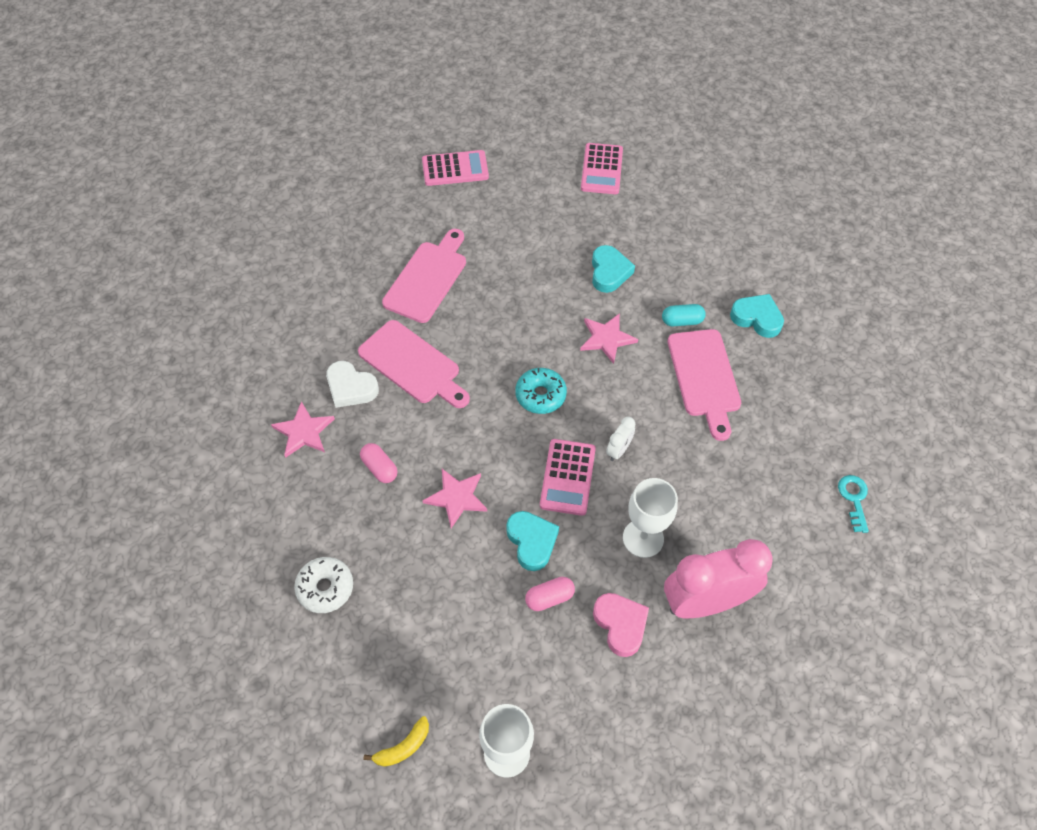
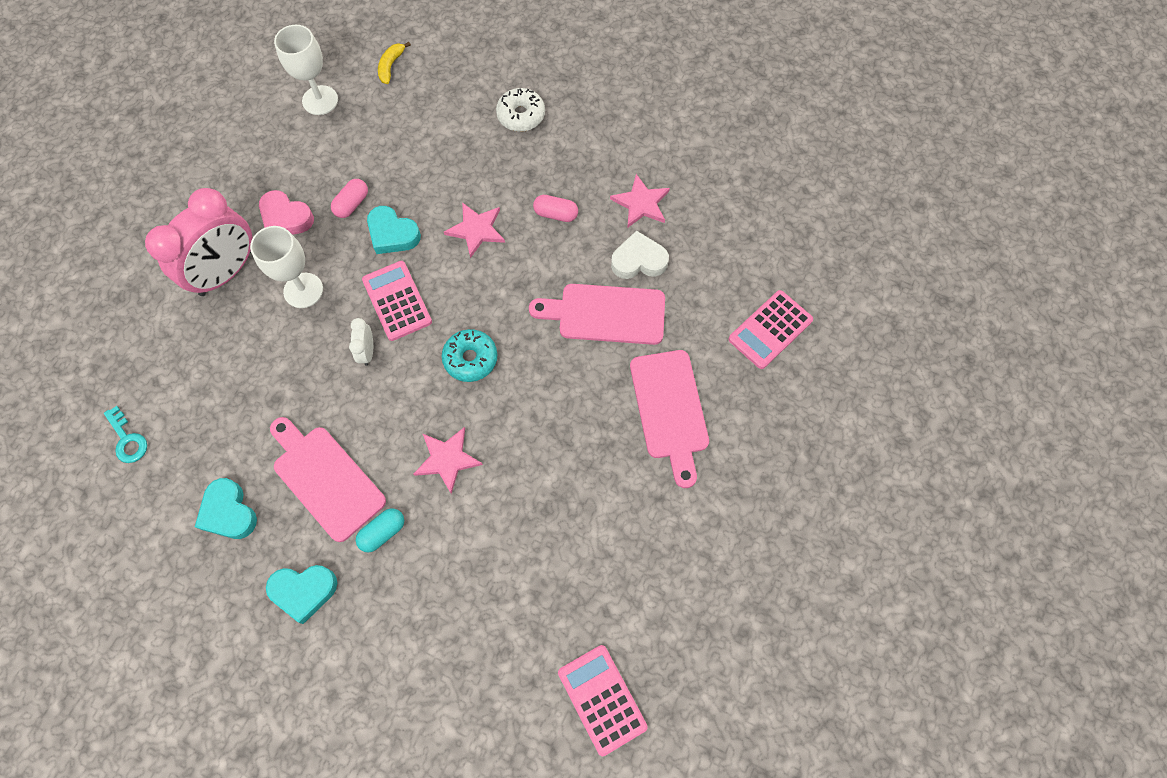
camera: 145 degrees right, 10 degrees up
pink calculator [422,150,489,186] -> pink calculator moved to [728,290,813,369]
turquoise heart [592,245,635,293] -> turquoise heart moved to [195,478,257,539]

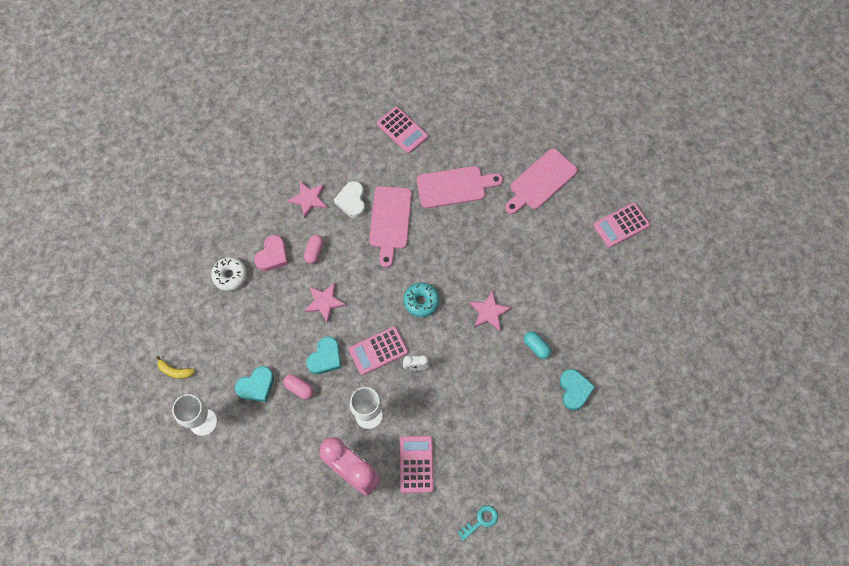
camera: 90 degrees left, 0 degrees up
turquoise heart [195,478,257,539] -> turquoise heart moved to [235,366,274,402]
pink heart [259,190,314,235] -> pink heart moved to [254,235,288,271]
pink cutting board [270,417,386,542] -> pink cutting board moved to [505,149,578,214]
none -> pink calculator [400,436,434,493]

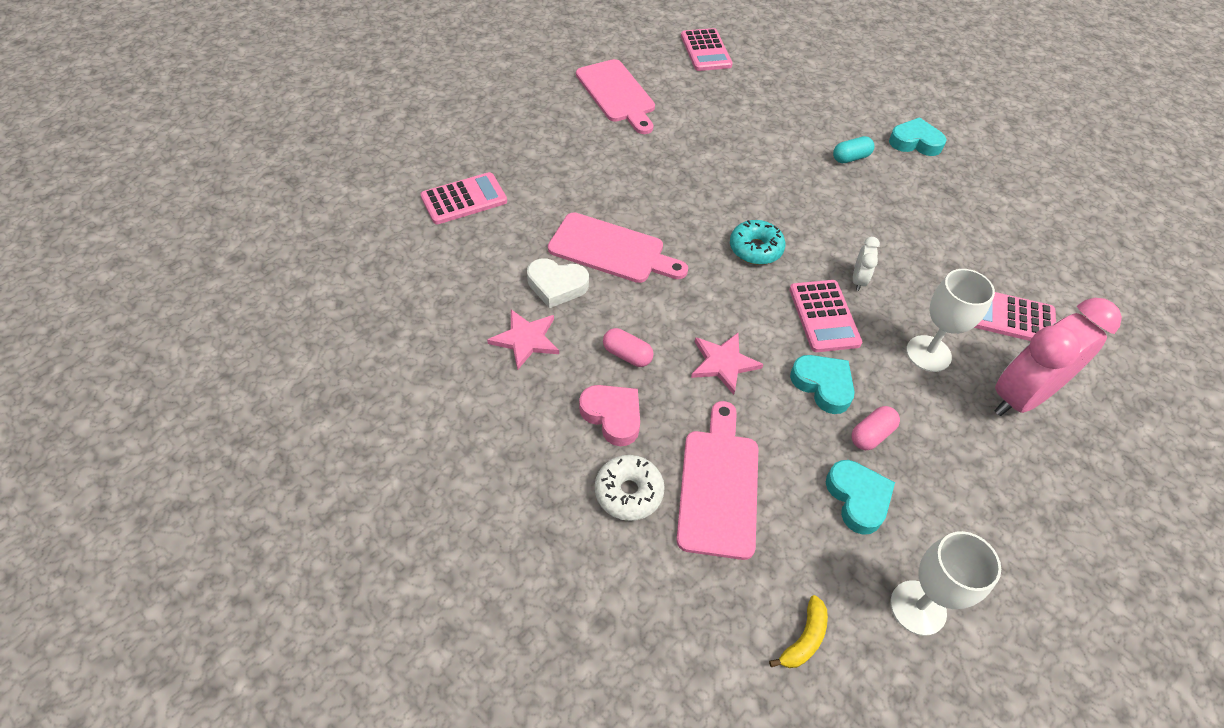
camera: 75 degrees left, 15 degrees down
pink cutting board [417,166,503,208] -> pink cutting board moved to [676,401,758,560]
turquoise key [457,505,498,541] -> none
pink star [469,291,511,331] -> none

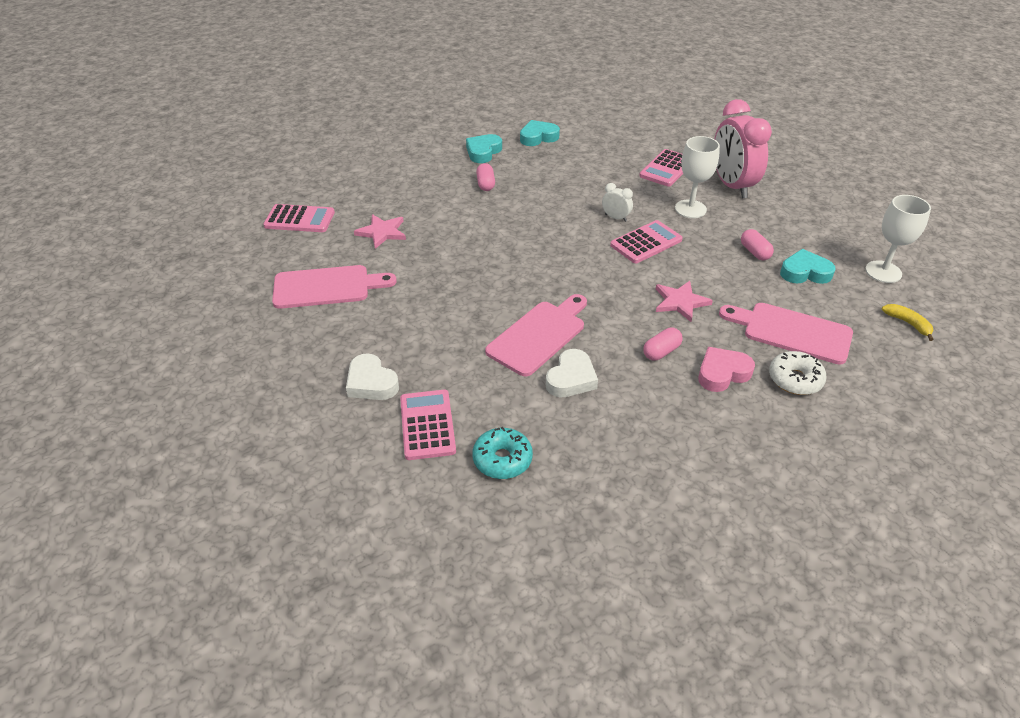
camera: 70 degrees left, 10 degrees down
pink star [487,309,559,370] -> pink star moved to [354,214,406,249]
turquoise donut [730,220,785,265] -> turquoise donut moved to [472,427,533,479]
pink calculator [789,280,862,352] -> pink calculator turned 45 degrees counterclockwise [610,220,683,263]
turquoise heart [790,355,855,414] -> turquoise heart moved to [520,120,560,146]
turquoise capsule [833,136,875,163] -> pink capsule [476,163,495,191]
none -> white heart [346,353,399,400]

